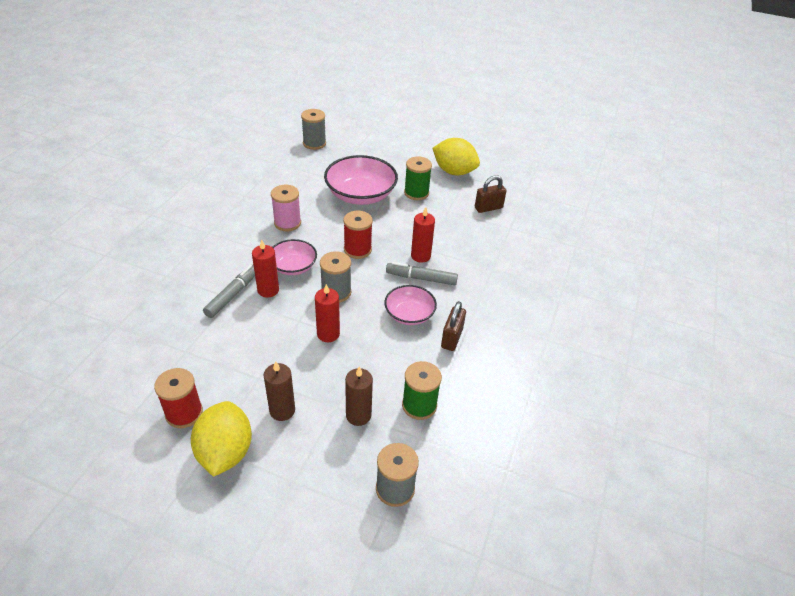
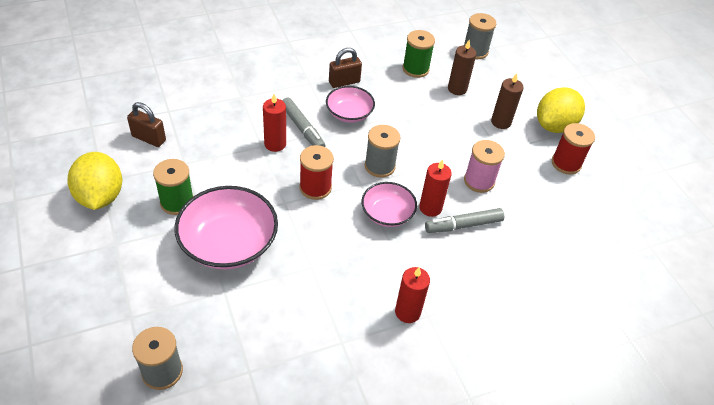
camera: 135 degrees left, 5 degrees up
pink spool [271,185,301,231] -> pink spool moved to [464,140,505,193]
red candle [315,284,340,342] -> red candle moved to [395,267,430,323]

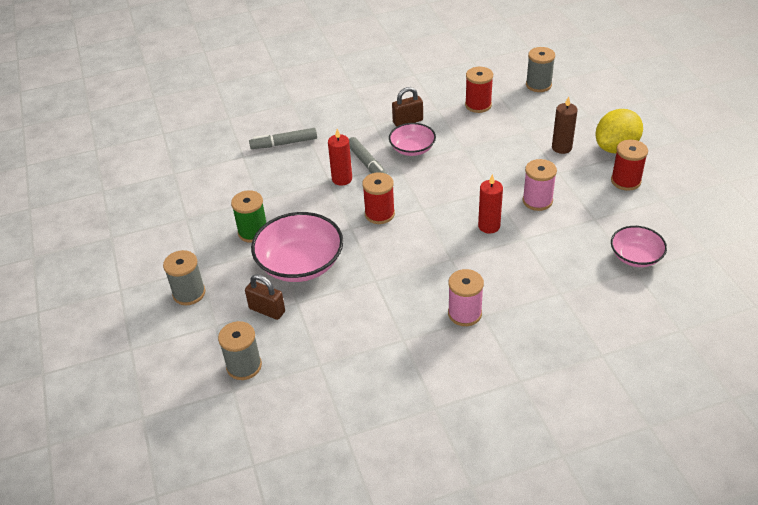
camera: 10 degrees right, 5 degrees down
yellow lemon [67,152,122,210] -> none
brown padlock [127,102,166,147] -> brown padlock moved to [245,274,285,320]
pink bowl [362,182,417,227] -> pink bowl moved to [611,226,667,267]
grey spool [365,125,400,178] -> grey spool moved to [163,250,205,305]
red candle [395,267,430,323] -> pink spool [448,269,484,326]
green spool [403,30,435,78] -> red spool [465,67,493,113]
grey marker [425,208,504,233] -> grey marker moved to [249,128,317,149]
brown candle [448,40,477,95] -> none

